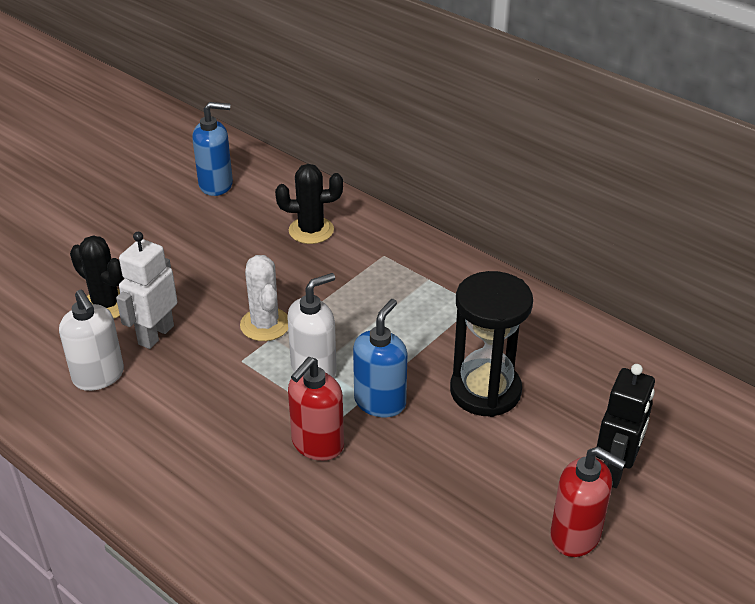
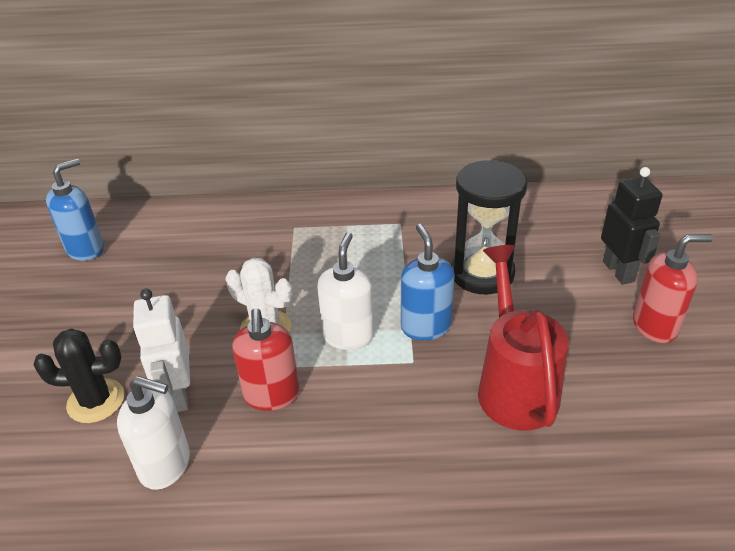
camera: 40 degrees left, 0 degrees up
black cactus [275,164,343,244] -> none
red soap dispenser [288,357,344,461] -> red soap dispenser moved to [232,308,299,411]
none -> red watering can [478,245,569,431]

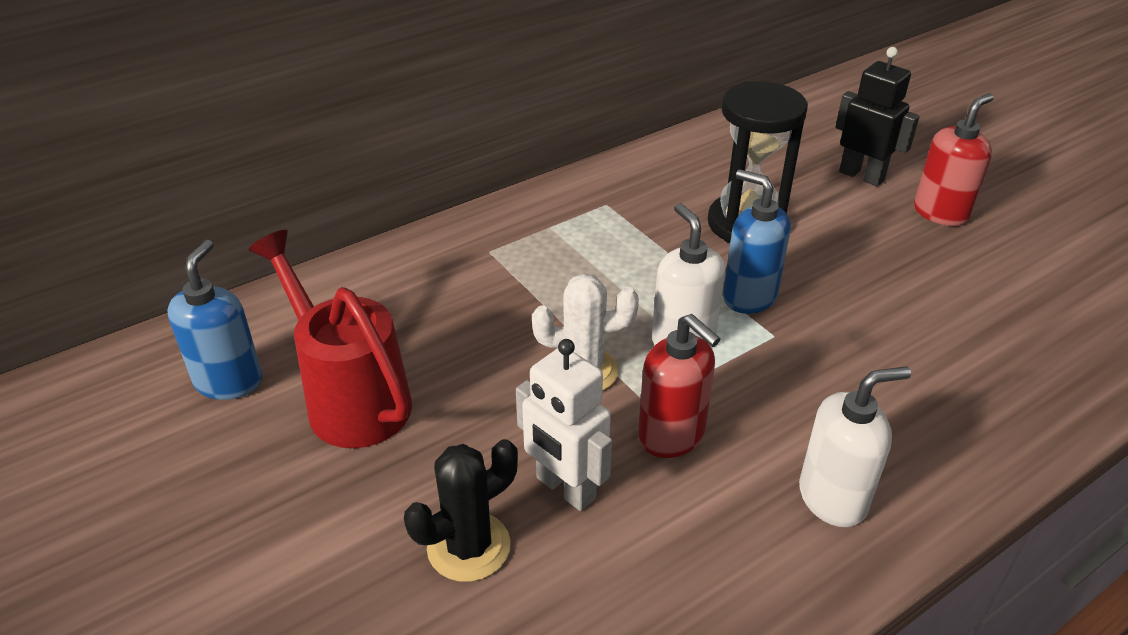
camera: 35 degrees left, 0 degrees up
white soap dispenser [117,376,190,490] -> white soap dispenser moved to [799,366,911,527]
red watering can [478,245,569,431] -> red watering can moved to [248,230,412,448]

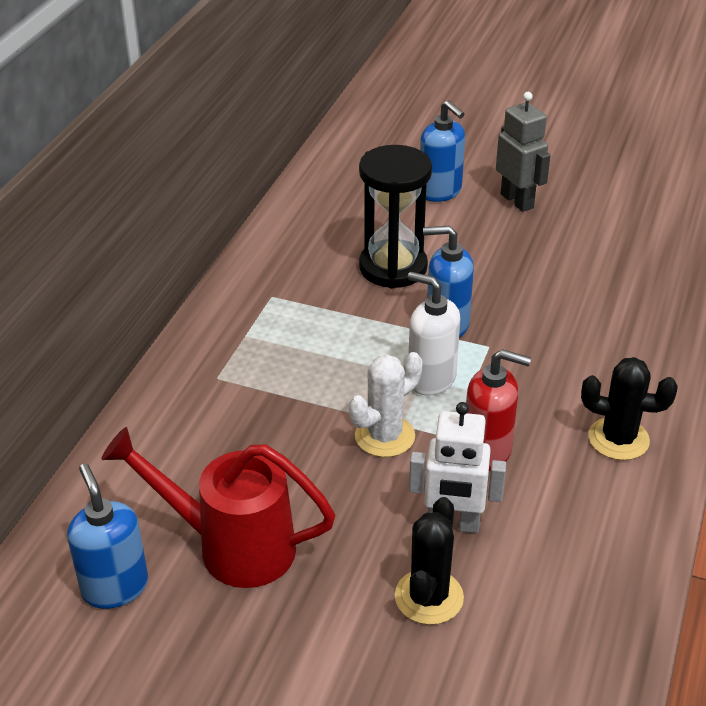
camera: 35 degrees left, 0 degrees up
white soap dispenser [799,366,911,527] -> black cactus [581,357,678,460]
black robot [836,47,920,186] -> blue soap dispenser [420,100,465,202]
red soap dispenser [914,93,994,226] -> grey robot [496,92,551,212]

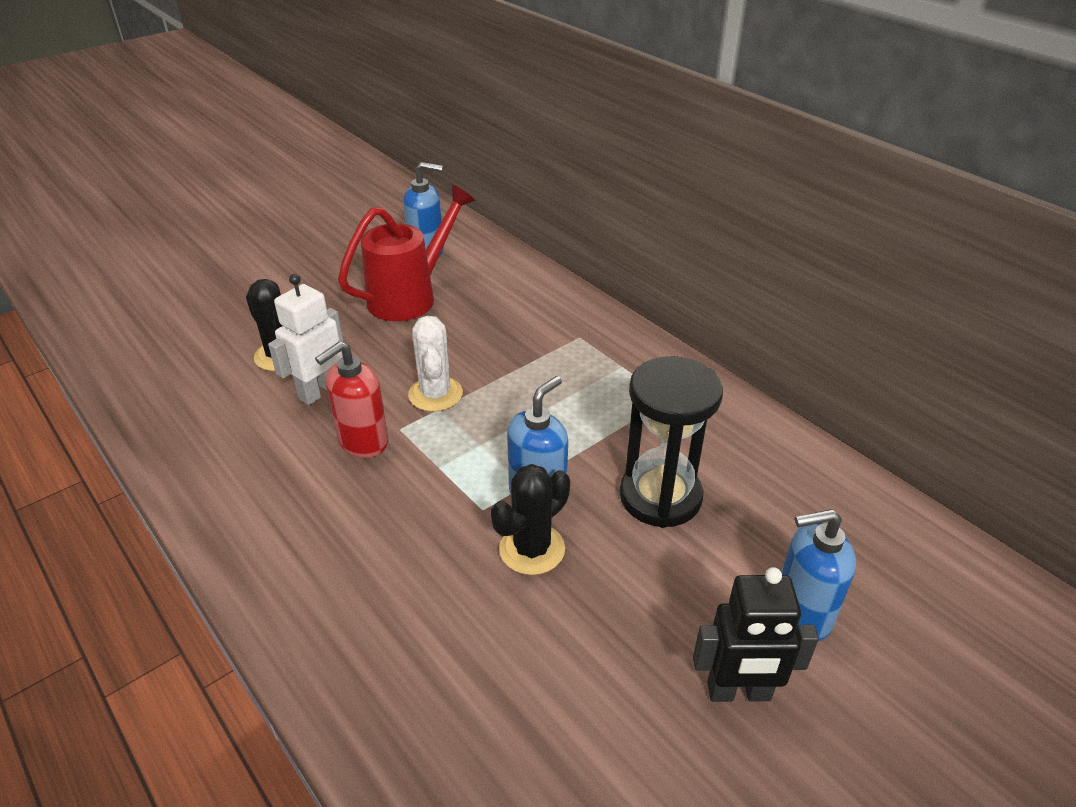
camera: 120 degrees right, 0 degrees up
white soap dispenser [408,272,460,396] -> none
grey robot [496,92,551,212] -> black robot [693,567,819,702]
black cactus [581,357,678,460] -> black cactus moved to [491,464,570,575]

